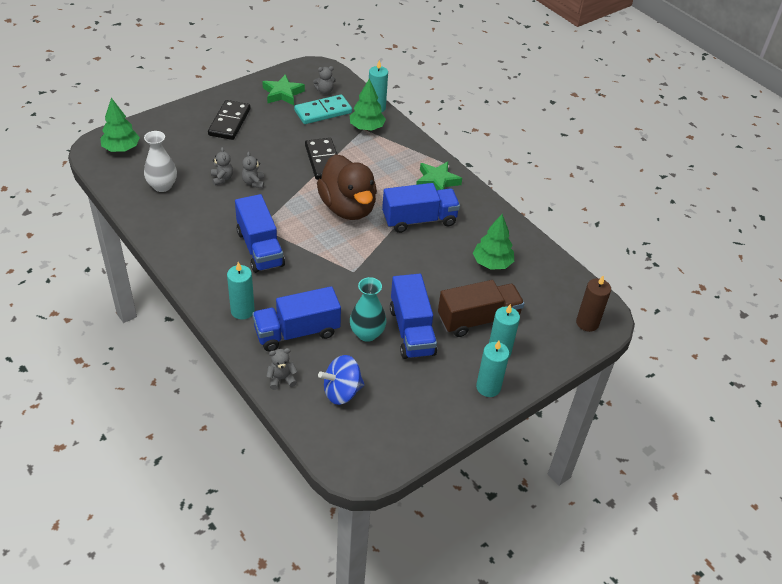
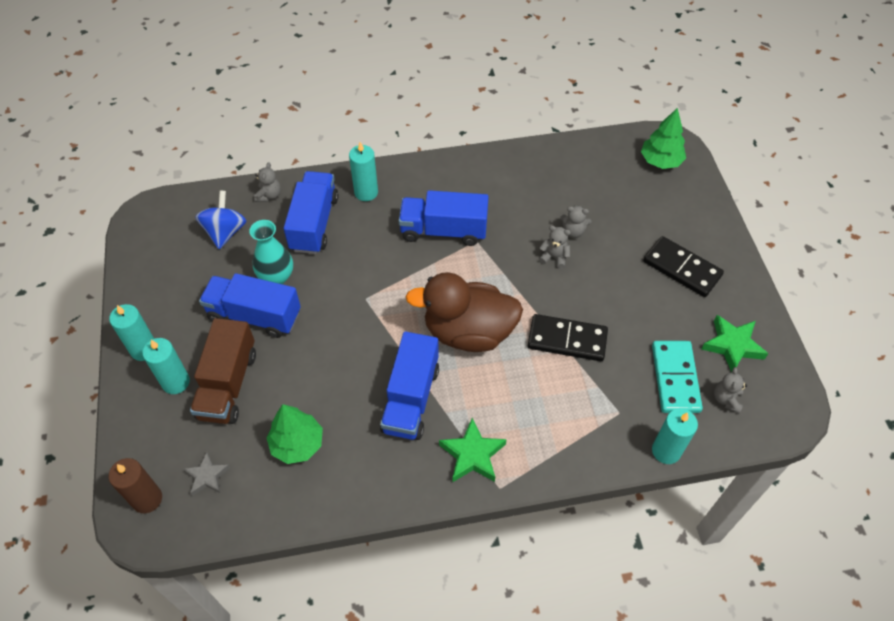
camera: 120 degrees right, 10 degrees up
white vase [144,131,177,192] -> none
green tree [350,78,386,131] -> none
none -> grey star [184,452,230,496]

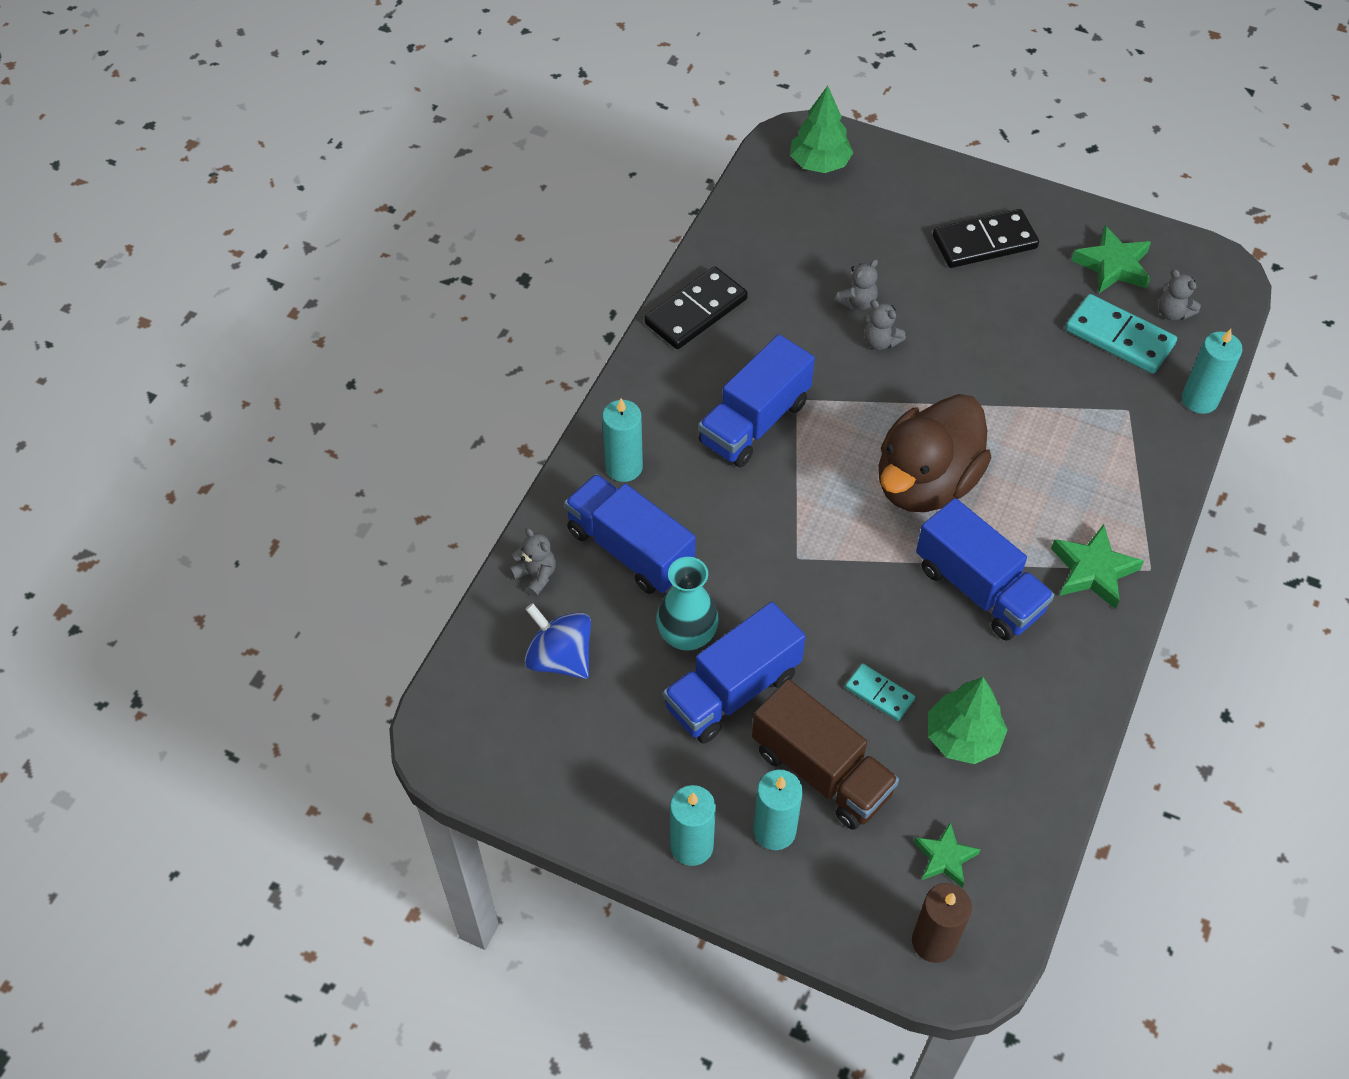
camera: 55 degrees left, 0 degrees up
grey star [184,452,230,496] -> green star [914,822,981,888]
black domino [528,314,608,361] -> black domino moved to [645,266,748,349]
grey teddy bear [539,226,571,269] -> grey teddy bear turned 105 degrees counterclockwise [864,300,906,350]
none -> turquoise domino [845,663,915,721]

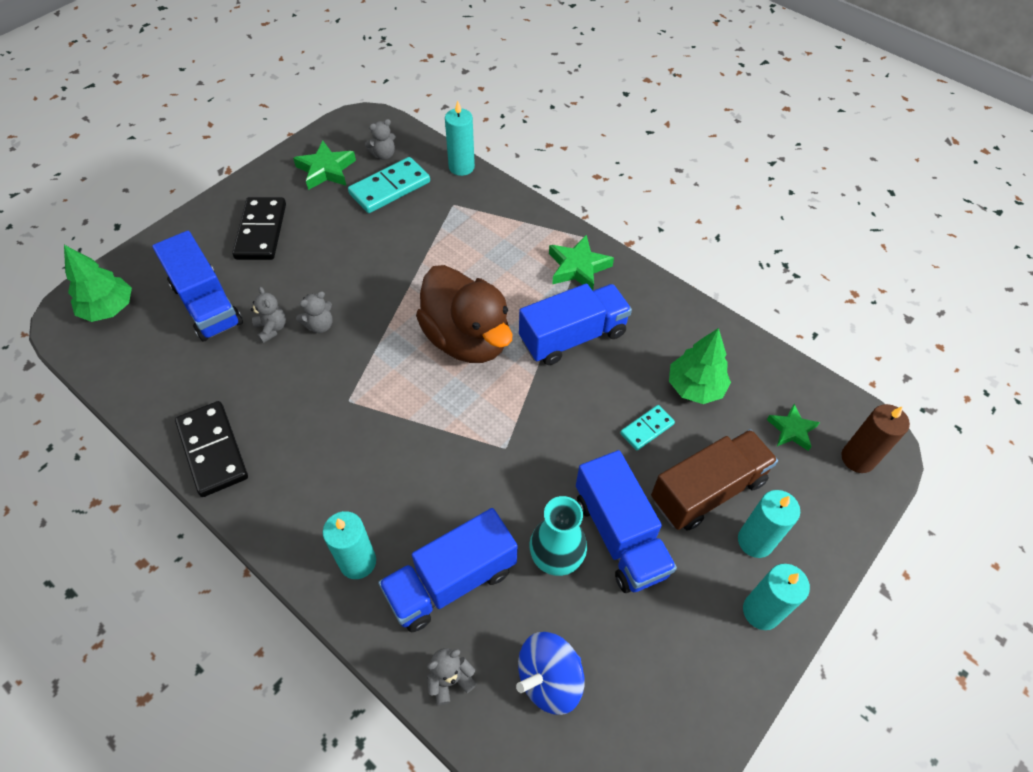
camera: 75 degrees left, 0 degrees up
blue truck [698,334,815,467] -> blue truck moved to [152,231,243,341]

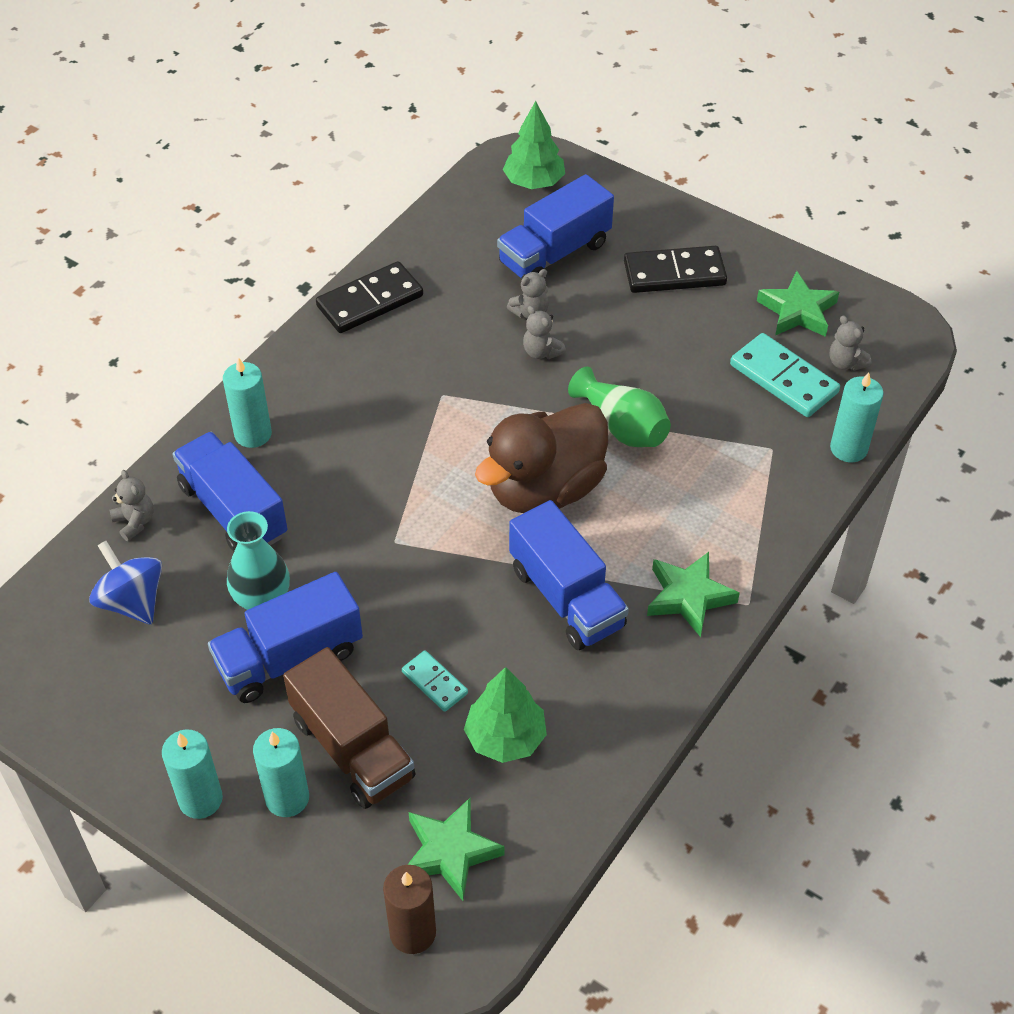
camera: 85 degrees right, 5 degrees down
green star [767,404,820,451] -> green star [407,798,505,901], size x1.52
none -> green vase [568,366,671,447]

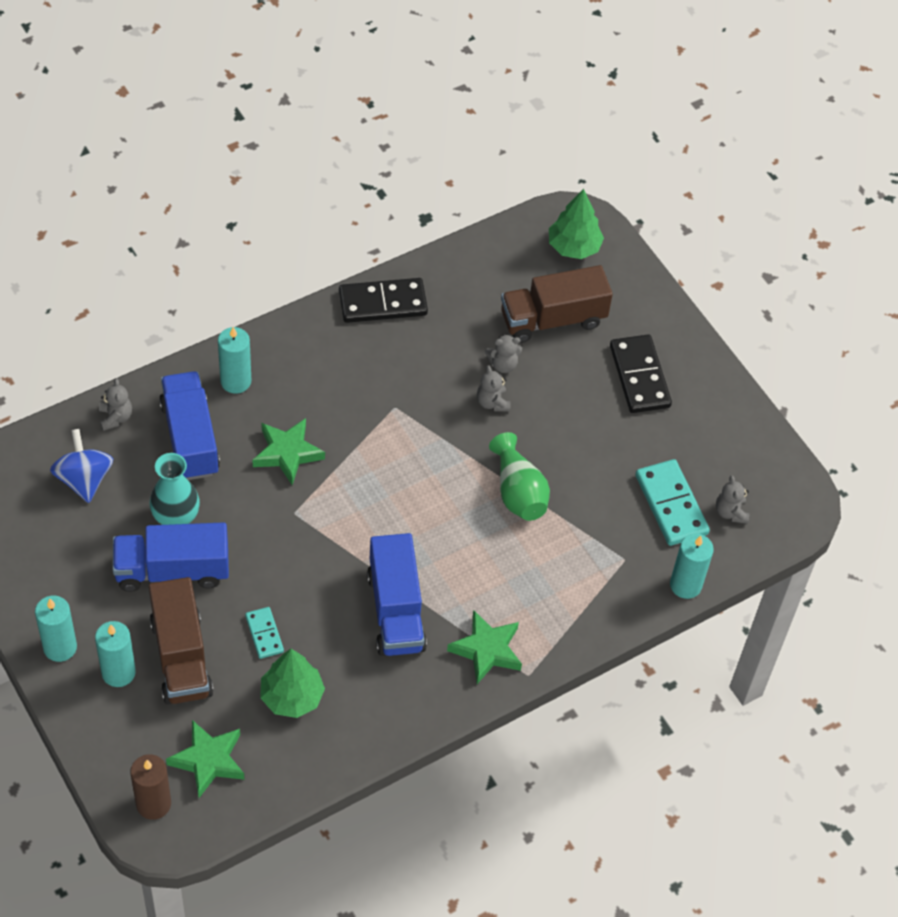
camera: 20 degrees right, 5 degrees up
brown duck [475,403,608,513] -> none
blue truck [497,174,614,278] -> brown truck [501,265,613,343]
black domino [624,246,727,293] -> black domino turned 60 degrees clockwise [610,335,672,413]
green star [757,271,839,337] -> green star moved to [253,418,325,485]

